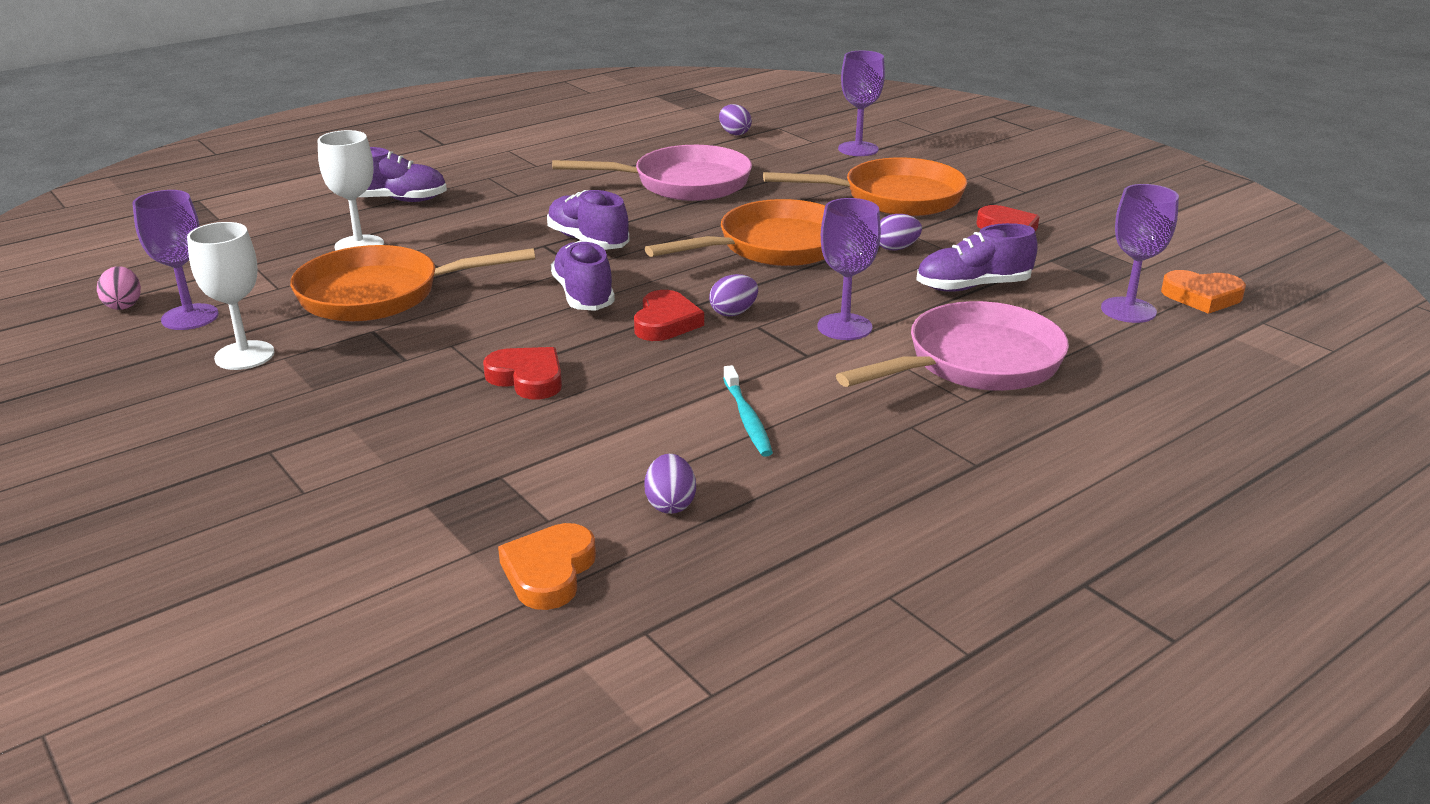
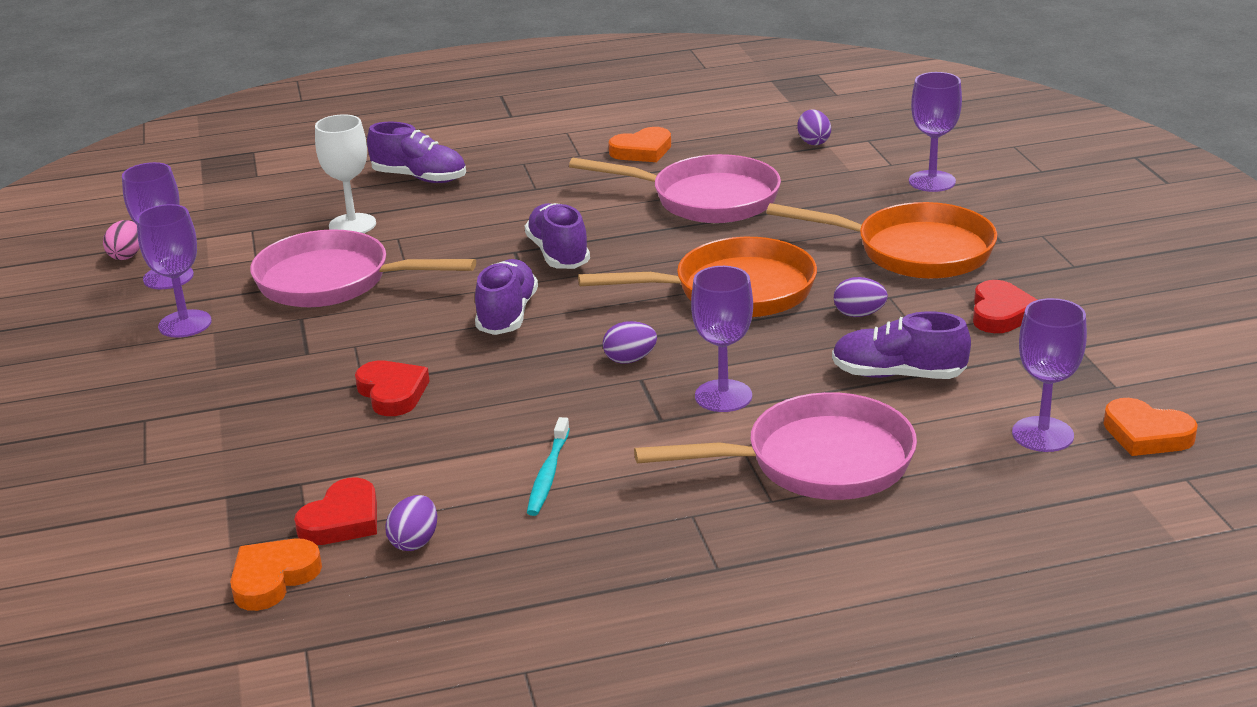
camera: 25 degrees right, 0 degrees up
white goblet [187,222,275,370] -> purple goblet [137,204,212,338]
orange pan [290,245,535,322] -> pink pan [250,229,476,307]
red heart [634,290,704,341] -> red heart moved to [294,477,377,545]
none -> orange heart [608,127,671,162]

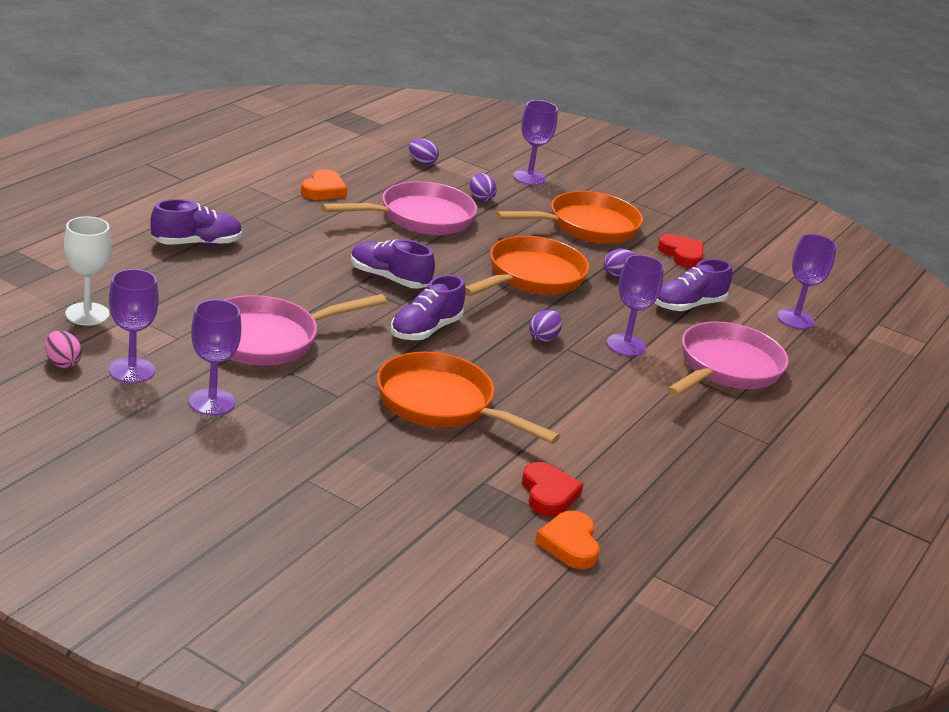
camera: 50 degrees left, 0 degrees up
white goblet [315,114,376,233] -> white goblet moved to [64,216,112,326]
red heart [355,361,429,416] -> orange pan [377,351,560,444]
purple egg [385,495,437,551] -> purple egg moved to [470,173,497,202]
purple shoe [475,259,538,335] -> purple shoe turned 105 degrees counterclockwise [391,275,465,340]
turquoise toothbrush [527,417,570,516] -> none
orange heart [1103,398,1198,456] -> none

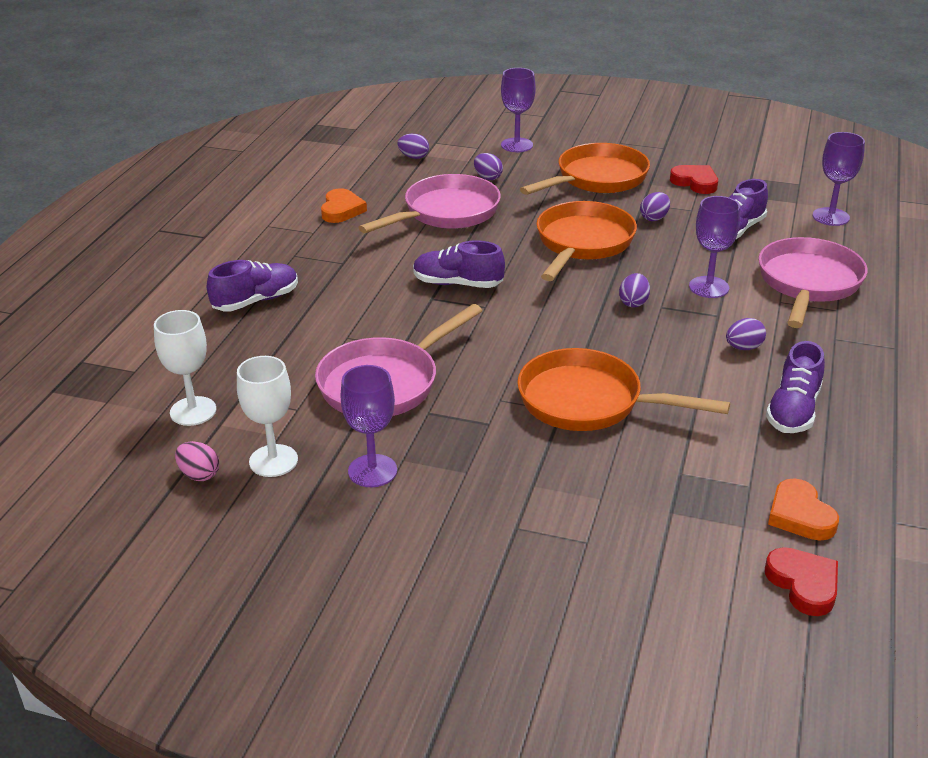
camera: 10 degrees left, 5 degrees up
purple goblet [109,269,159,383] -> white goblet [237,356,298,477]
purple shoe [391,275,465,340] -> purple shoe moved to [766,341,825,433]
red heart [522,462,584,517] -> red heart moved to [765,547,838,616]
none -> purple egg [726,318,766,350]

